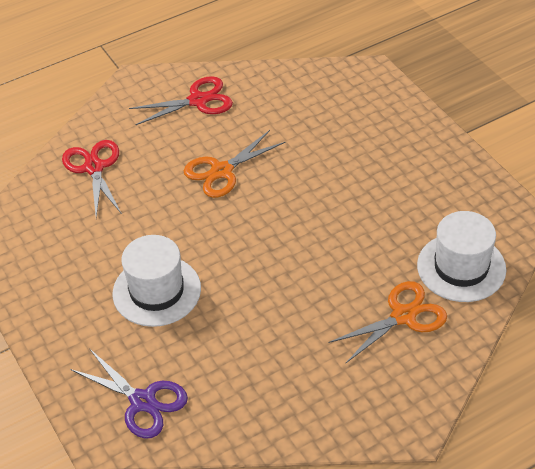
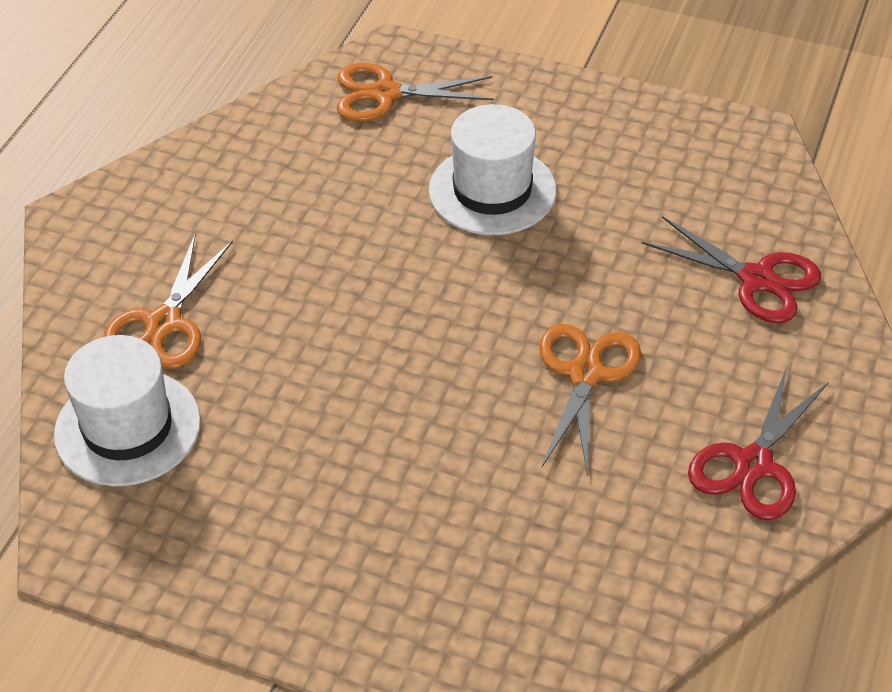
camera: 140 degrees right, 0 degrees up
purple scissors [70,348,188,439] -> orange scissors [337,63,494,122]

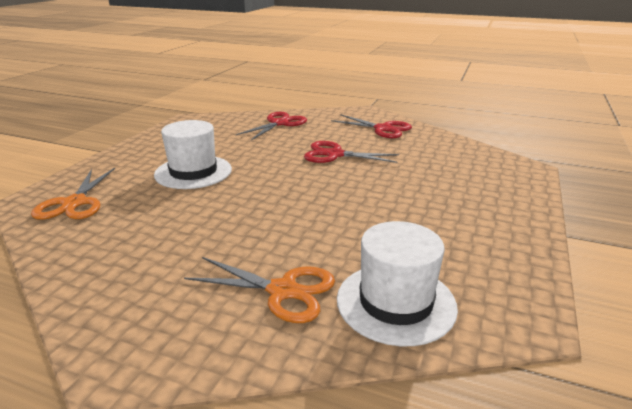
camera: 90 degrees left, 20 degrees down
orange scissors [539,324,641,476] -> red scissors [304,141,399,163]

